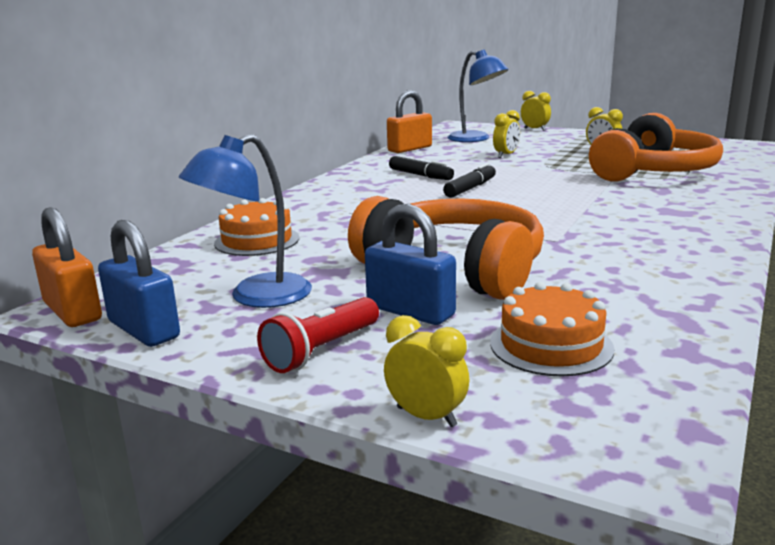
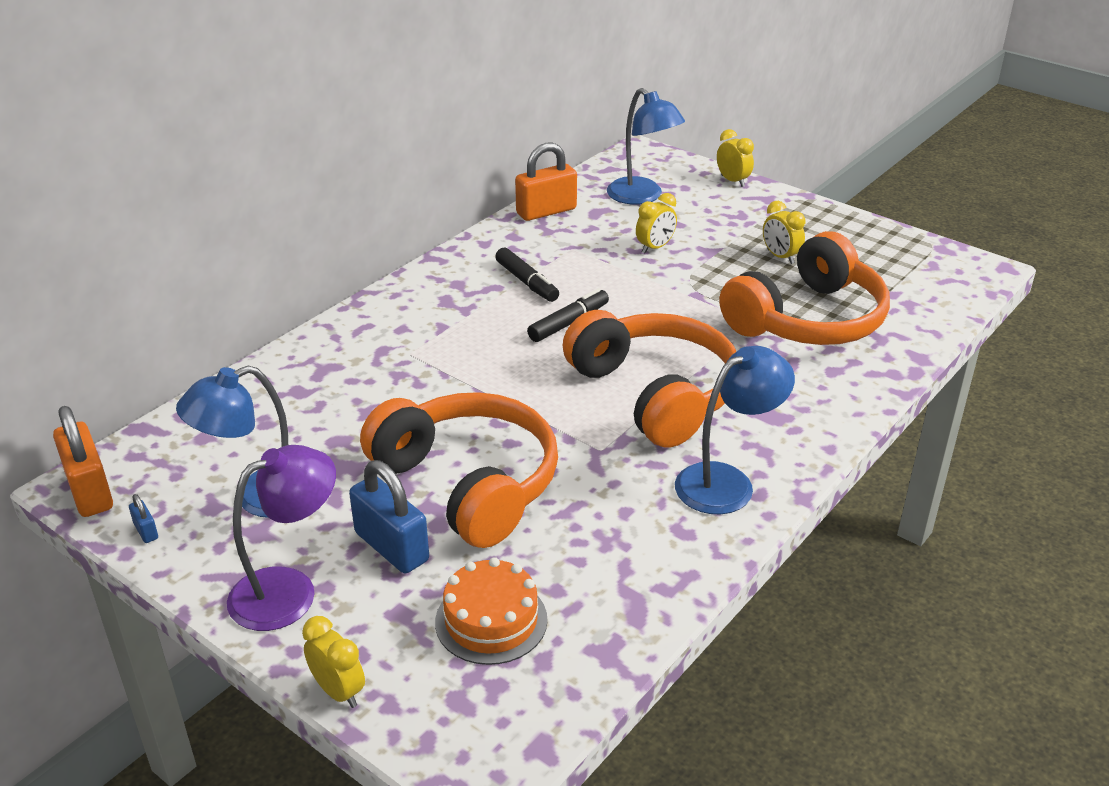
camera: 10 degrees right, 15 degrees up
blue padlock [98,220,180,347] -> blue padlock [129,494,158,543], size x0.44
orange cake [214,198,299,256] -> none
red flashlight [257,297,379,373] -> purple lamp [227,445,336,631]
none -> orange headphones [562,310,737,447]
none -> blue lamp [675,346,795,514]

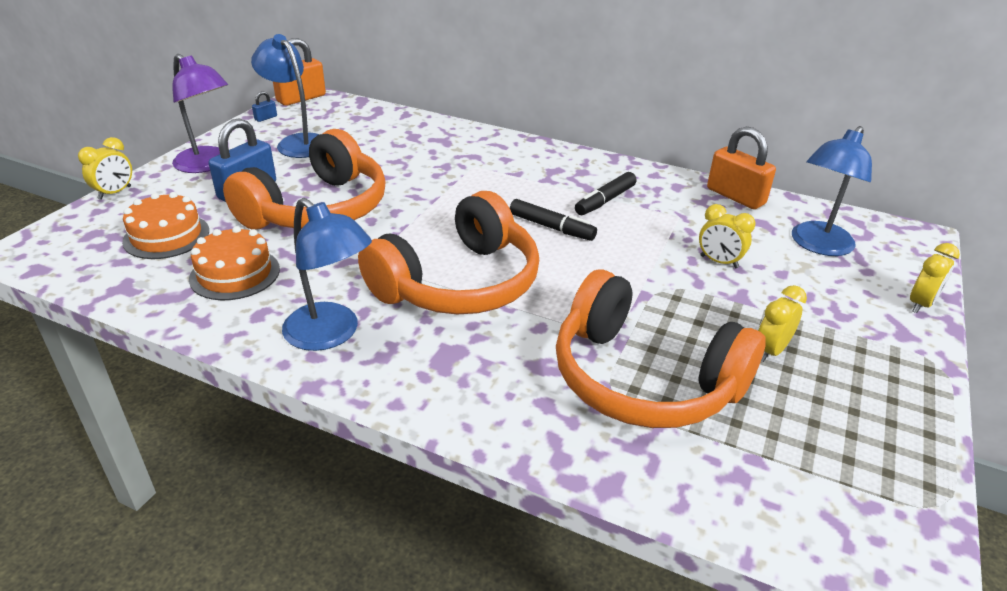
camera: 75 degrees right, 0 degrees up
none -> orange cake [189,226,280,300]

